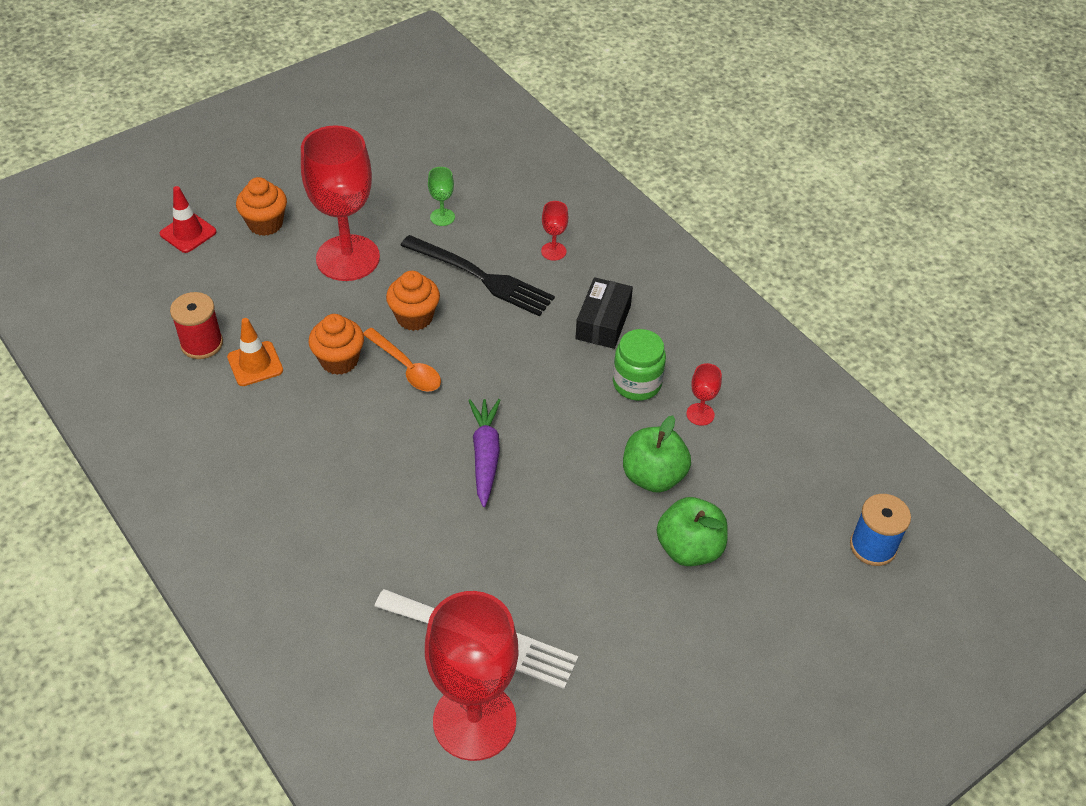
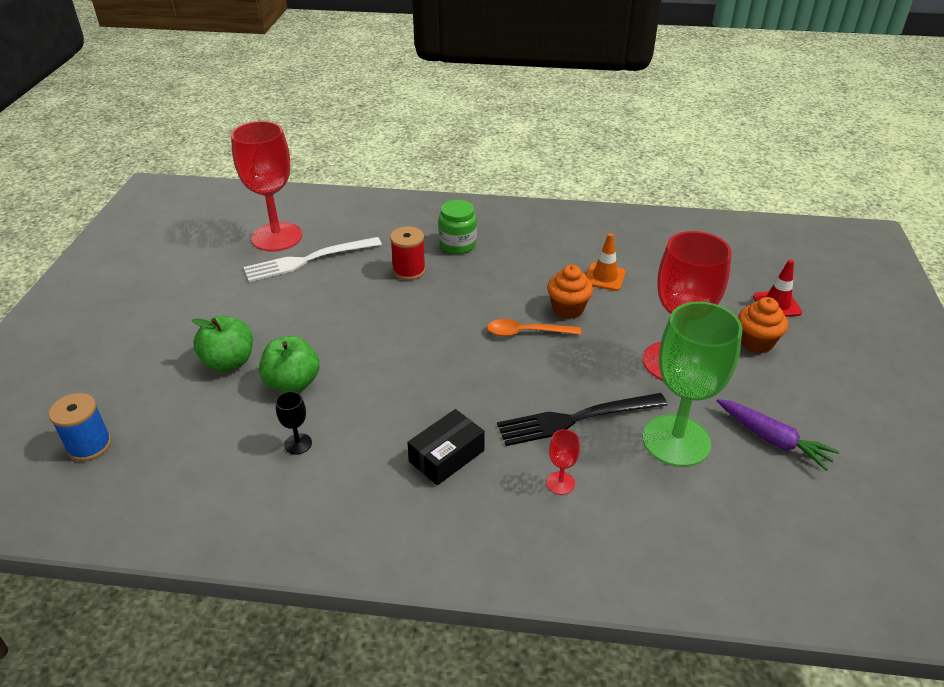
camera: 135 degrees right, 10 degrees down
red spool [170,292,223,359] -> red spool moved to [390,226,426,280]
orange cupcake [386,271,440,331] -> none
green goblet [428,167,455,226] -> green goblet [642,302,743,467], size x2.48
purple carrot [468,399,500,507] -> purple carrot moved to [717,399,840,471]
black box [575,277,633,349] -> black box turned 75 degrees clockwise [407,409,485,485]
green jar [613,329,666,401] -> green jar moved to [439,200,477,254]
red goblet [686,363,722,426] -> black goblet [275,391,312,455]

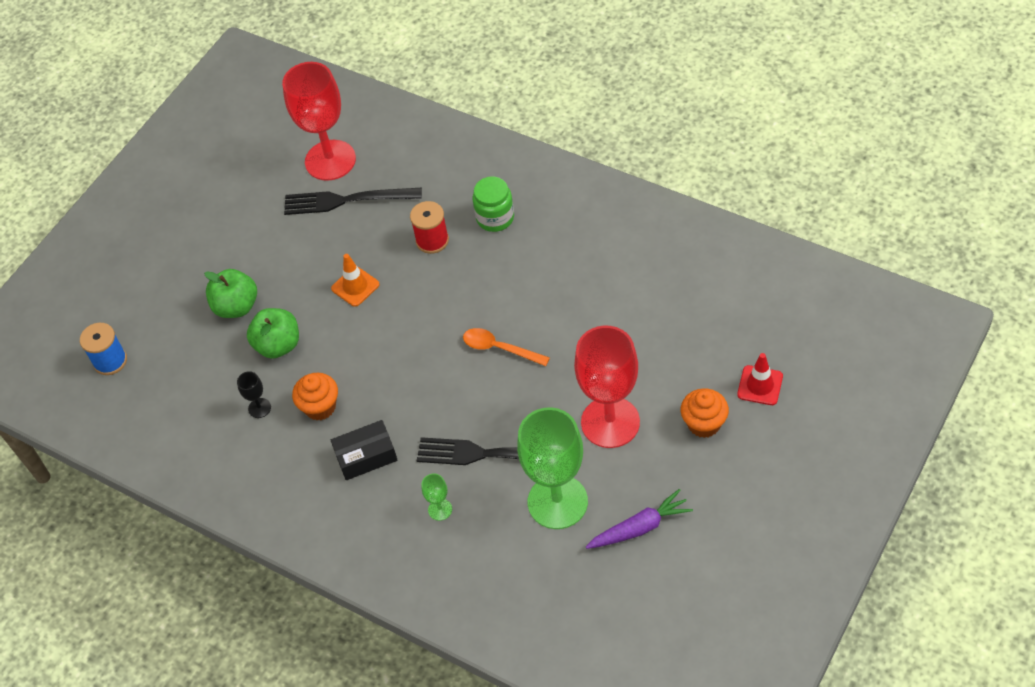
camera: 30 degrees right, 15 degrees up
white fork [243,237,382,282] -> black fork [284,188,422,215]
red goblet [546,429,580,495] -> green goblet [422,474,452,521]
orange cupcake [547,265,593,319] -> orange cupcake moved to [292,373,338,420]
orange traffic cone [586,233,626,291] -> orange traffic cone moved to [331,254,380,307]
purple carrot [717,399,840,471] -> purple carrot turned 90 degrees counterclockwise [586,489,693,549]

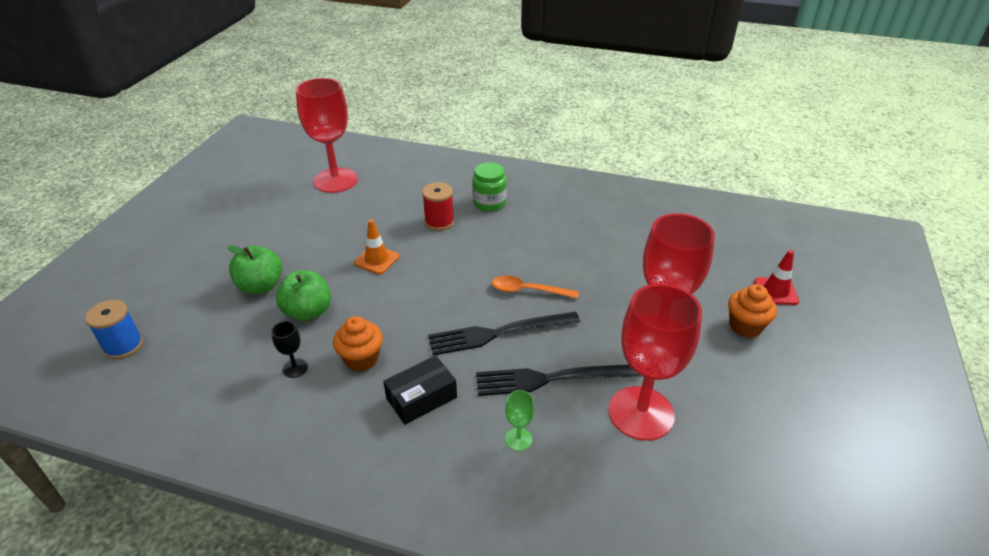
camera: 20 degrees left, 15 degrees down
black fork [284,188,422,215] -> black fork moved to [428,312,580,356]
green goblet [517,407,588,529] -> red goblet [608,284,702,441]
purple carrot [586,489,693,549] -> none

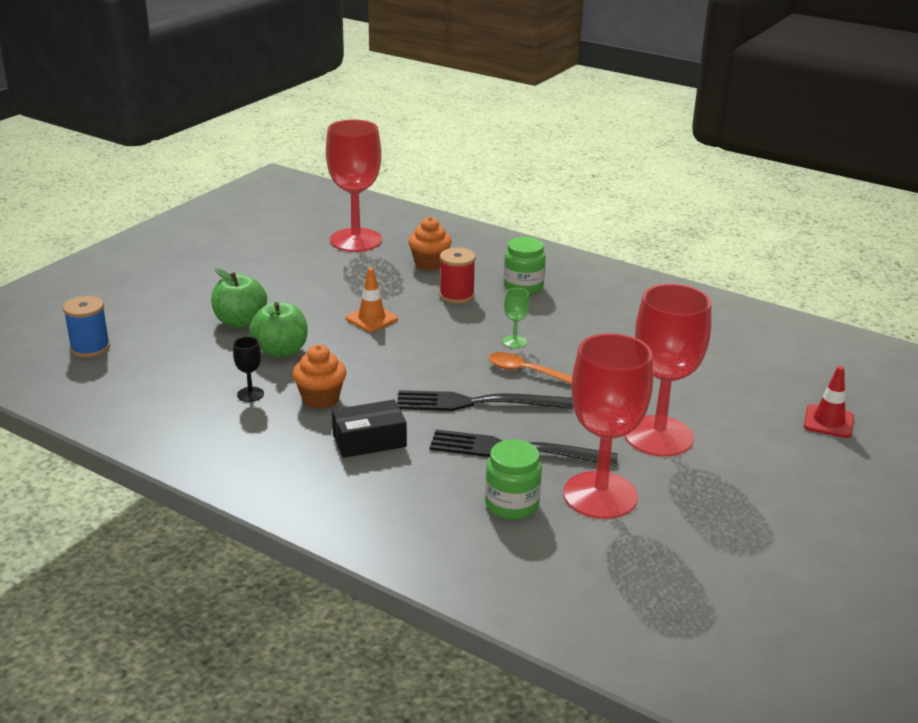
camera: 15 degrees right, 10 degrees down
green goblet [505,390,535,451] -> green goblet moved to [503,288,529,348]
orange cupcake [728,284,777,338] -> orange cupcake moved to [408,217,452,271]
none -> green jar [485,439,542,520]

